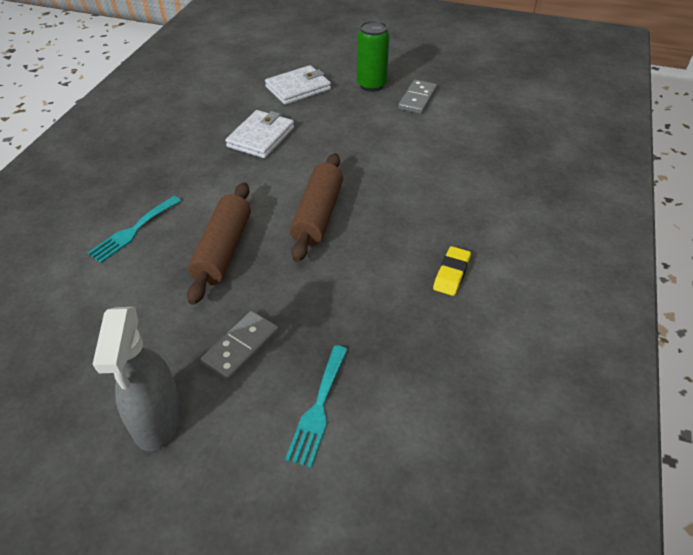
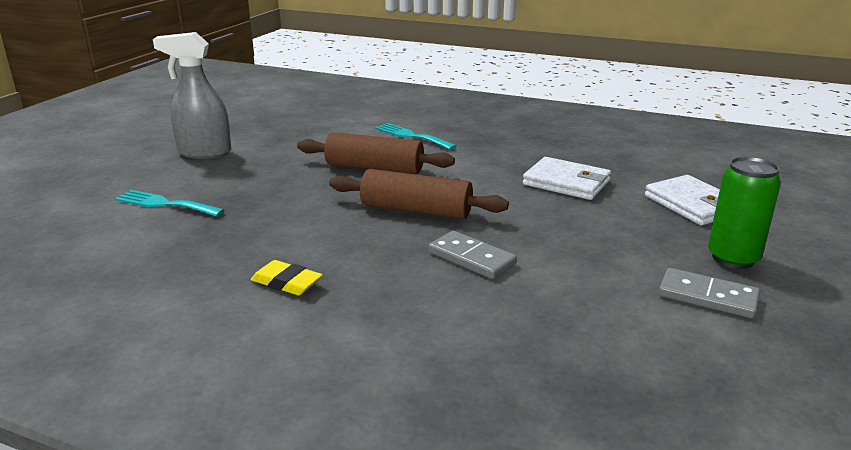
camera: 95 degrees right, 20 degrees down
grey domino [200,311,279,381] -> grey domino moved to [428,231,517,279]

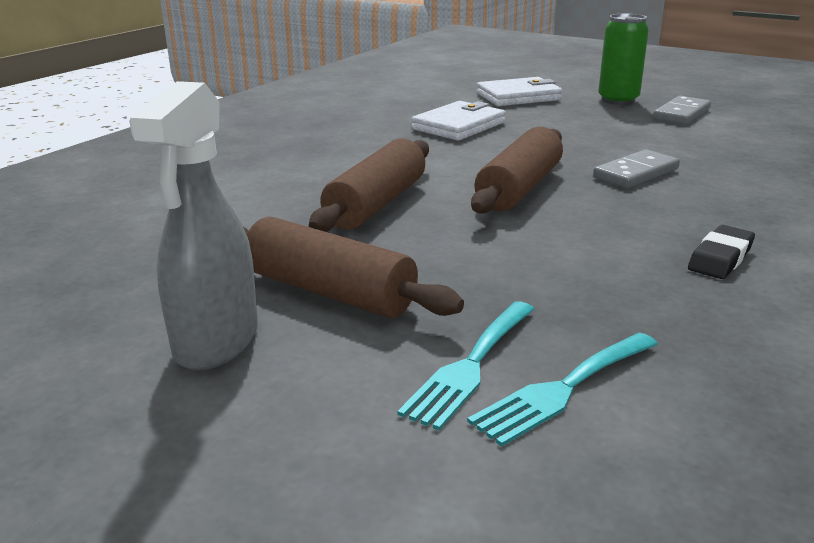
camera: 80 degrees left, 0 degrees up
yellow eraser [251,260,323,295] -> black eraser [688,225,755,279]
turquoise fork [375,123,456,150] -> turquoise fork moved to [467,333,658,447]
none -> brown rolling pin [243,217,464,318]

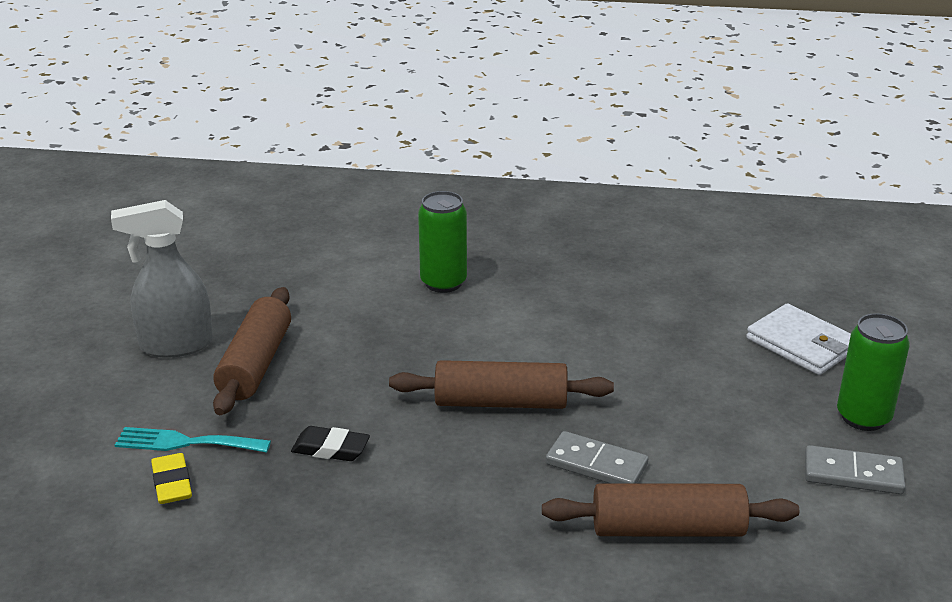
camera: 65 degrees right, 5 degrees up
brown rolling pin [309,139,429,232] -> brown rolling pin moved to [542,483,799,537]
white wallet [411,101,506,141] -> none
turquoise fork [467,333,658,447] -> yellow eraser [151,453,192,504]
black eraser [688,225,755,279] -> black eraser moved to [291,426,370,461]
none -> green can [418,191,467,293]

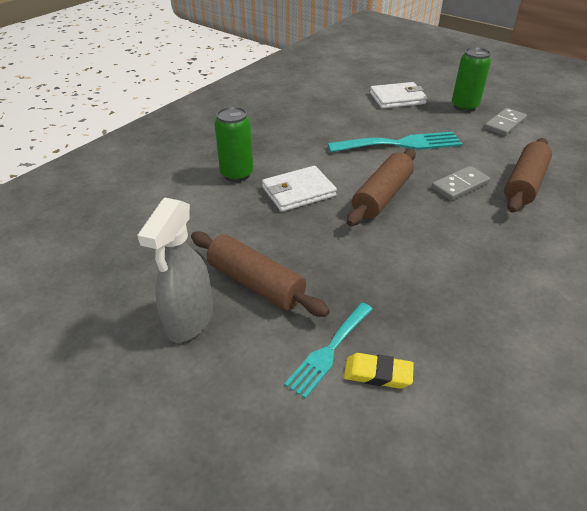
camera: 60 degrees left, 10 degrees up
black eraser [291,426,370,461] -> none
none -> white wallet [262,166,337,212]
none -> turquoise fork [328,132,462,152]

